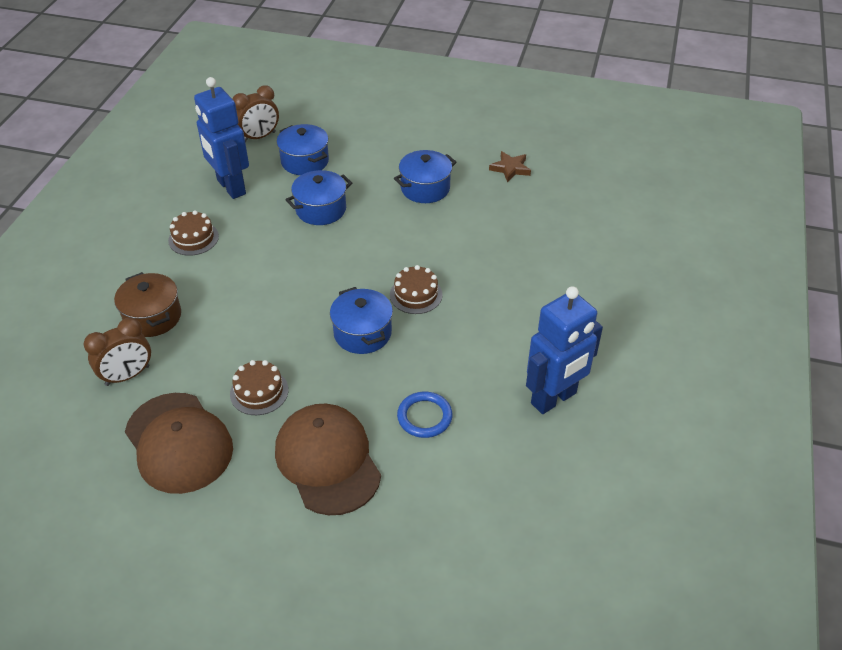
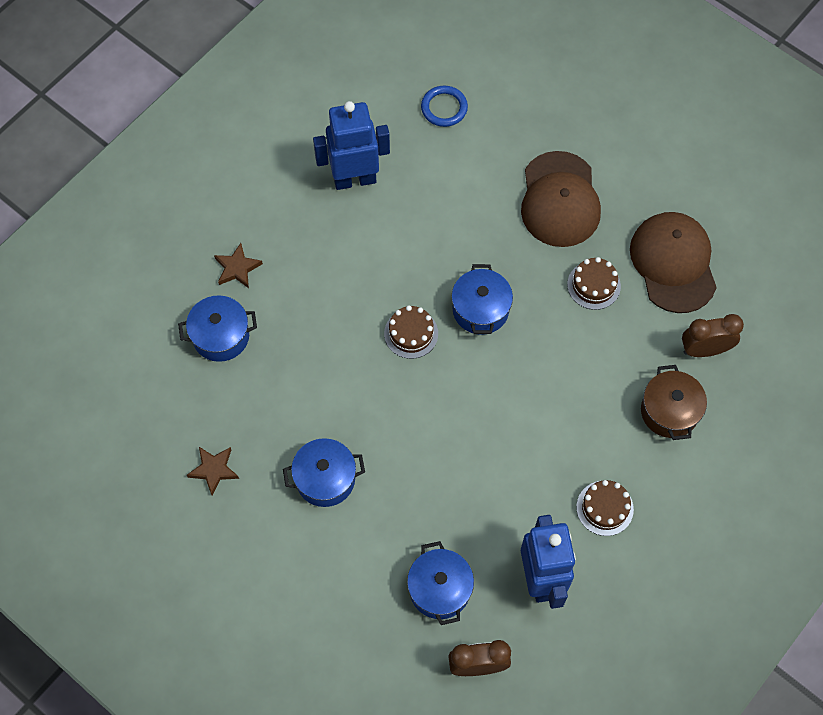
camera: 155 degrees left, 20 degrees up
blue pot [285,170,352,225] -> blue pot moved to [178,295,257,362]
blue ring [397,392,453,438] -> blue ring moved to [421,86,468,127]
none -> brown star [214,243,263,288]

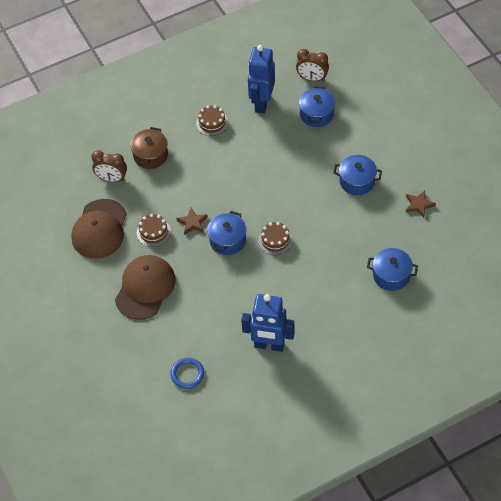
camera: 155 degrees left, 10 degrees down
brown star [214,243,263,288] -> brown star moved to [176,208,208,235]

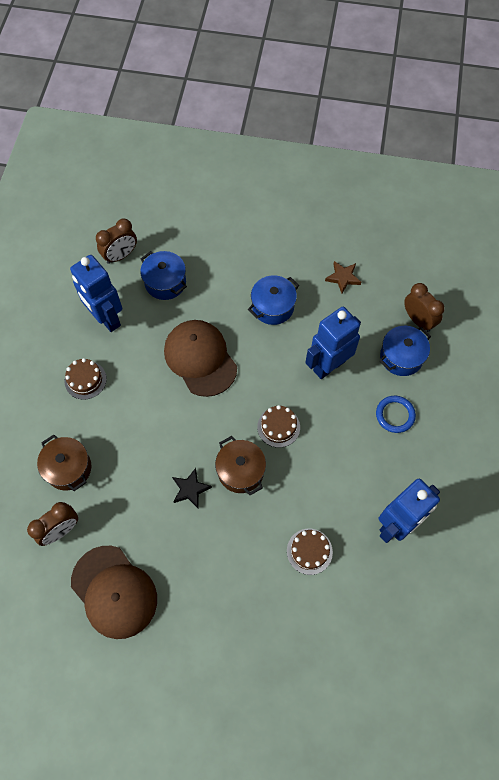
camera: 55 degrees left, 10 degrees up
brown cap [115,255,175,320] -> brown cap moved to [164,320,237,397]
brown cake [137,214,171,247] -> brown cake moved to [287,529,333,575]
blue ring [170,358,205,389] -> blue ring moved to [376,396,416,433]
brown star [176,208,208,235] -> black star [172,468,212,508]
blue pot [207,211,246,255] -> brown pot [215,436,266,495]
none -> blue robot [305,307,361,379]
none -> brown clock [404,283,445,332]

